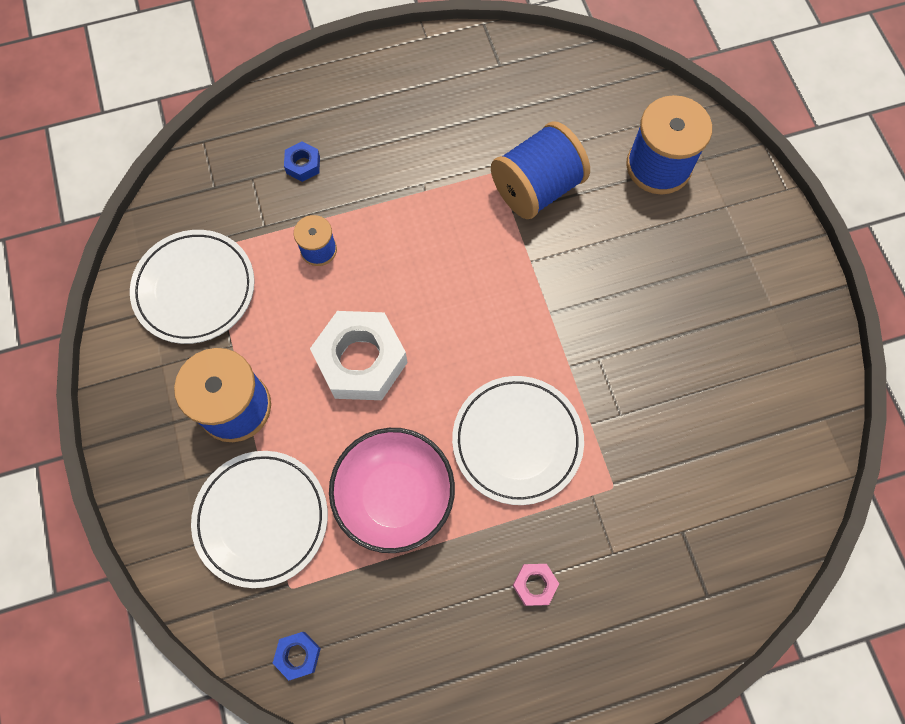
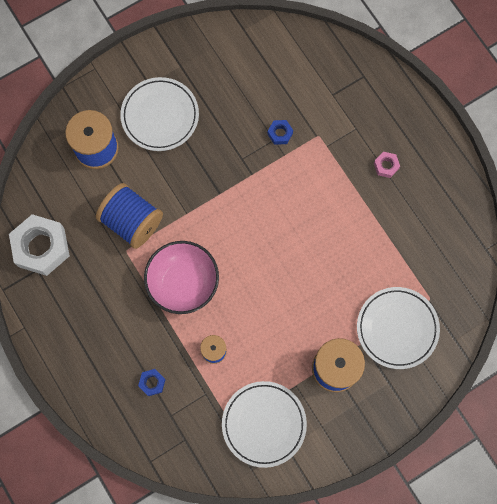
camera: 105 degrees left, 5 degrees up
blue nut [272,632,321,680] -> blue nut moved to [267,120,293,145]
white nut [310,311,408,400] -> white nut moved to [9,214,70,276]
pink bowl [329,428,455,553] -> pink bowl moved to [144,241,219,314]
white plate [452,376,584,505] -> white plate moved to [120,77,199,151]

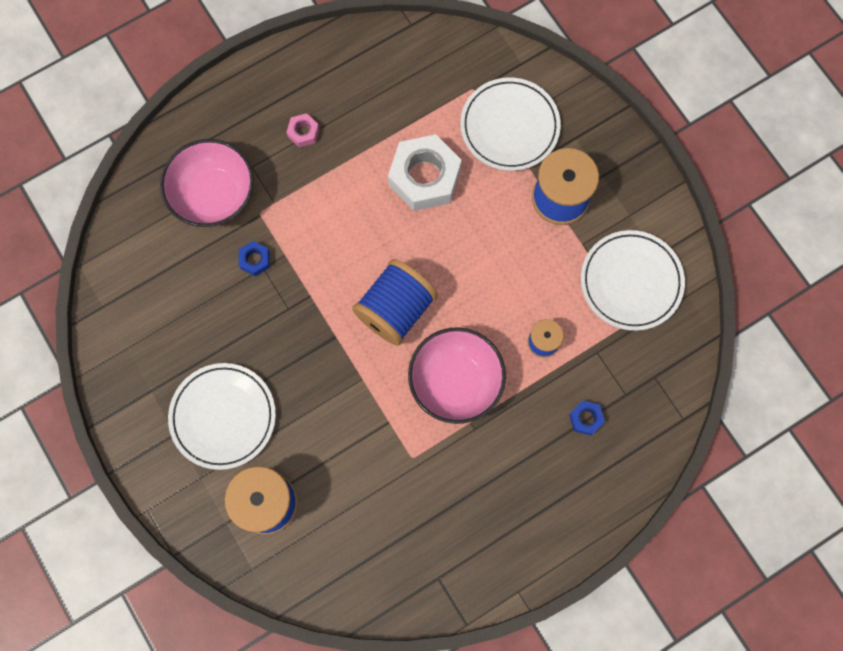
camera: 90 degrees left, 0 degrees up
white nut [9,214,70,276] -> white nut moved to [388,134,462,211]
blue spool [96,183,163,249] -> blue spool moved to [352,259,438,346]
none -> pink bowl [160,139,254,227]

